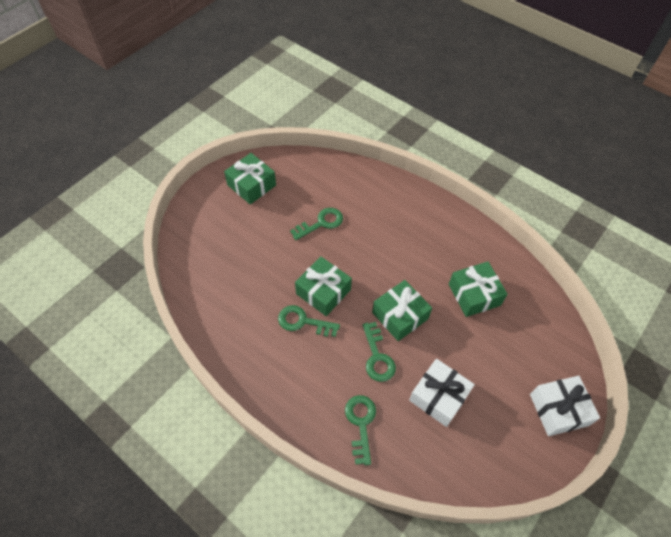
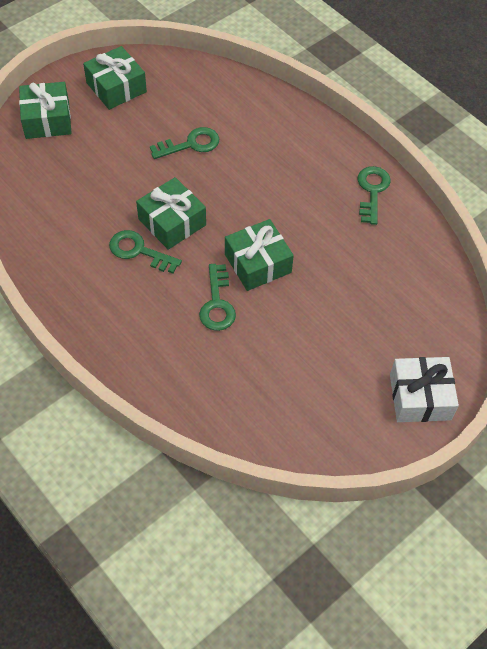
camera: 10 degrees right, 0 degrees up
green key [345,395,376,465] -> green key moved to [358,166,390,225]
white gift [409,359,475,427] -> none
green gift [449,262,508,317] -> green gift moved to [19,82,72,139]

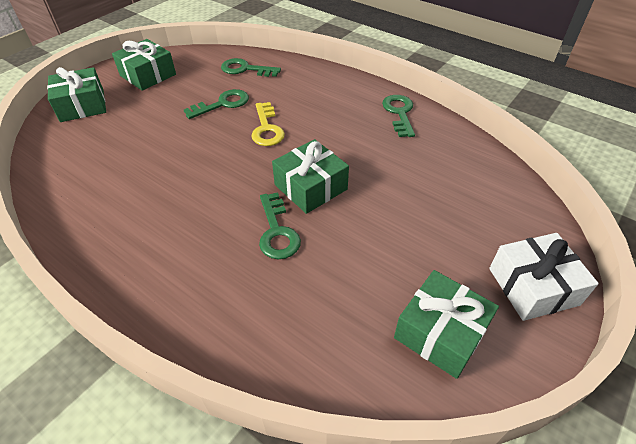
camera: 10 degrees left, 10 degrees down
green key [109,230,182,274] -> green key moved to [221,58,281,77]
green gift [136,177,206,250] -> green gift moved to [394,270,499,379]
none -> yellow key [251,102,285,146]

